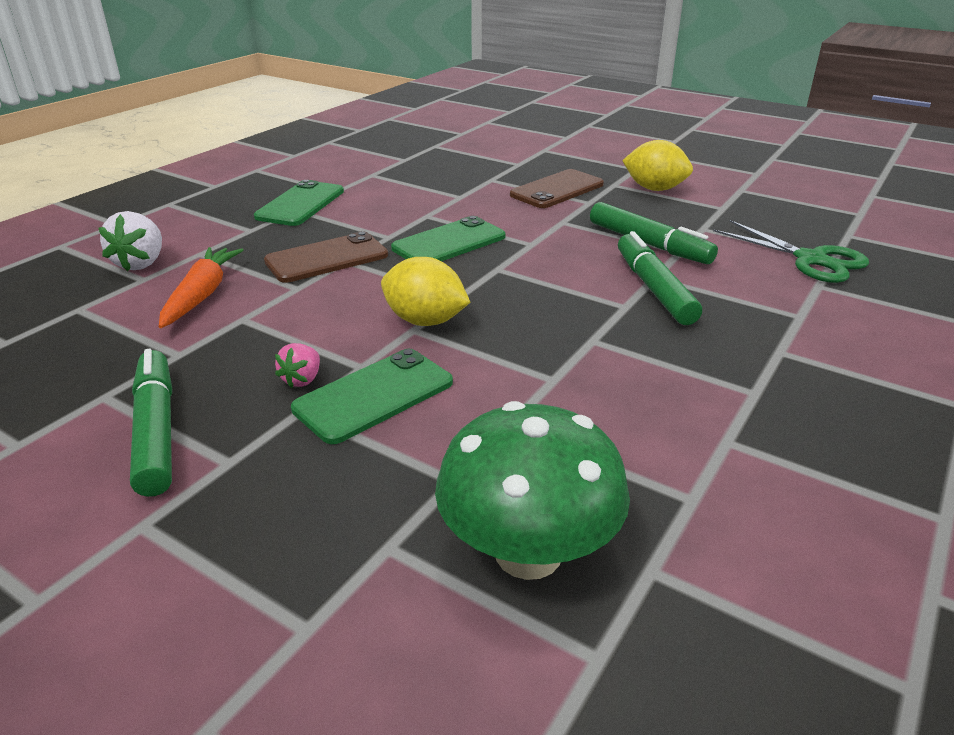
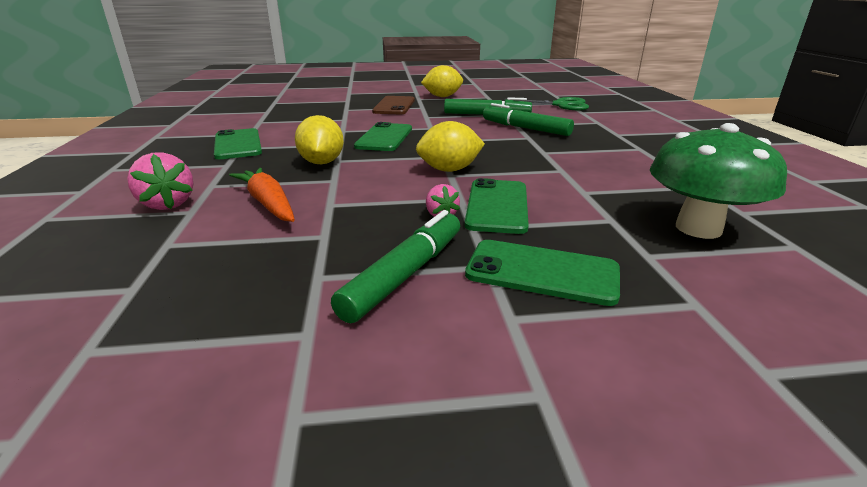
camera: 40 degrees left, 5 degrees down
white strawberry [98,211,162,271] -> pink strawberry [127,152,193,210]
green marker [130,349,172,497] -> green marker turned 90 degrees clockwise [331,210,460,323]
brown phone [264,231,388,283] -> yellow lemon [295,115,344,164]
none -> green phone [465,240,620,306]

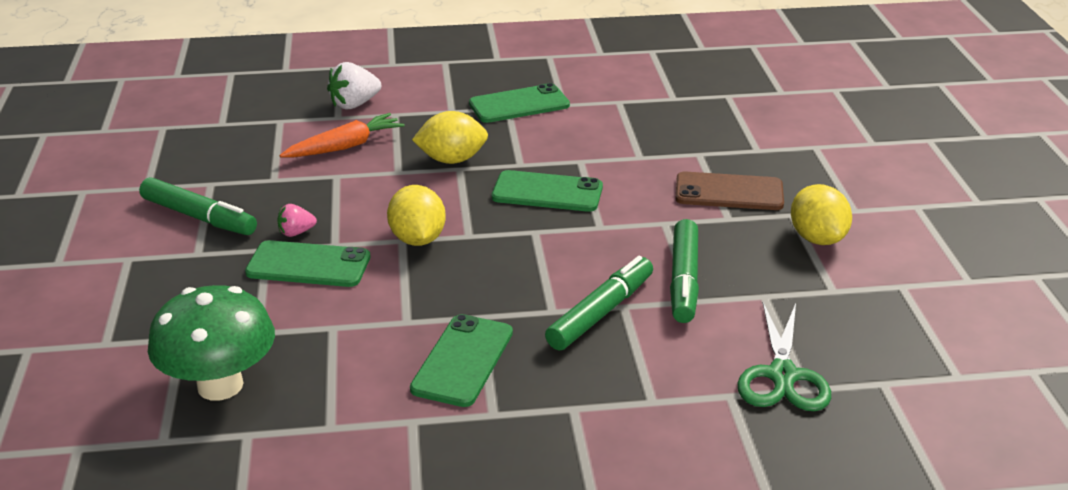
camera: 90 degrees right, 5 degrees up
pink strawberry [127,152,193,210] -> white strawberry [327,62,381,109]
green phone [465,240,620,306] -> green phone moved to [410,314,513,407]

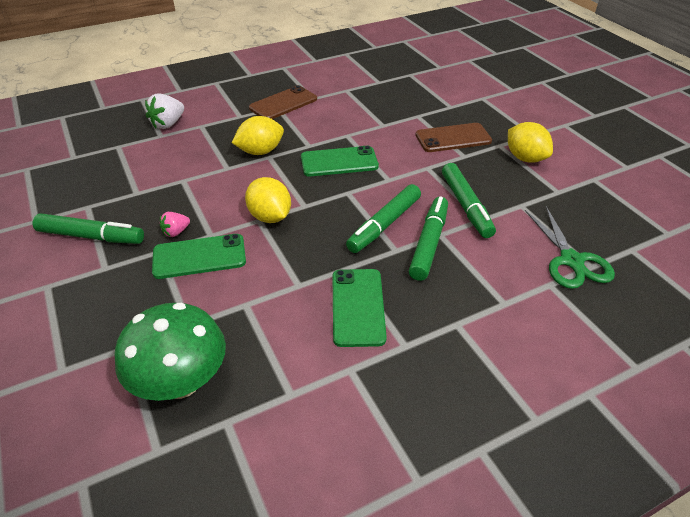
camera: 20 degrees left, 10 degrees up
orange carrot [280,113,405,157] -> none
green phone [469,83,570,123] -> brown phone [249,85,317,119]
none -> green marker [346,184,421,253]

